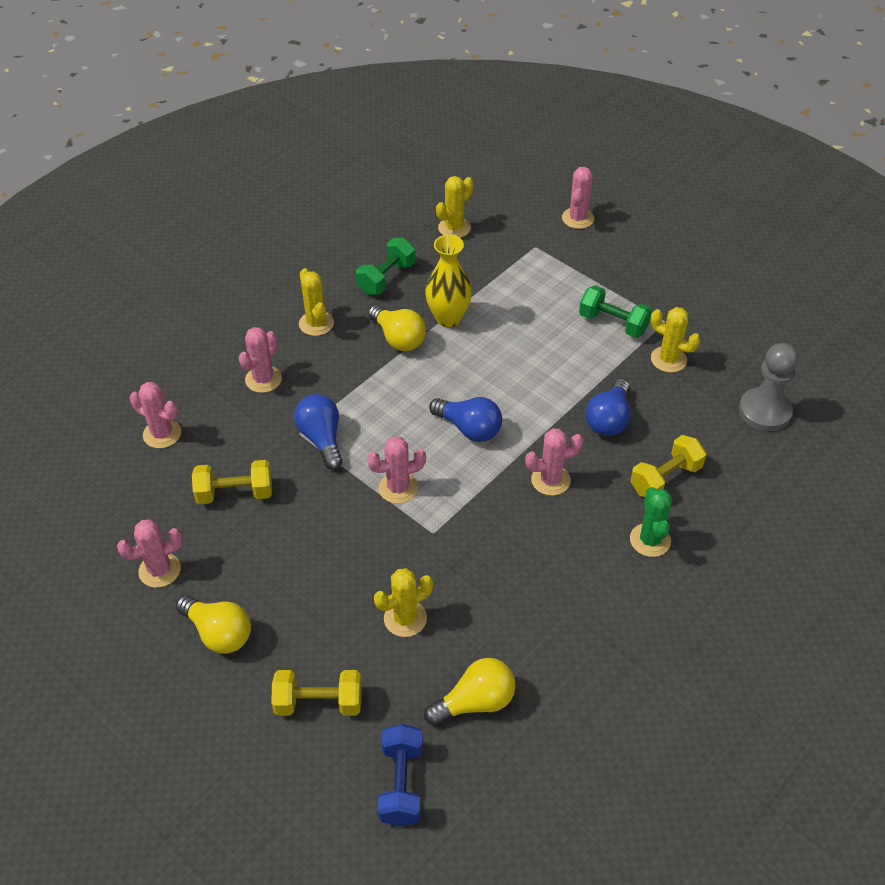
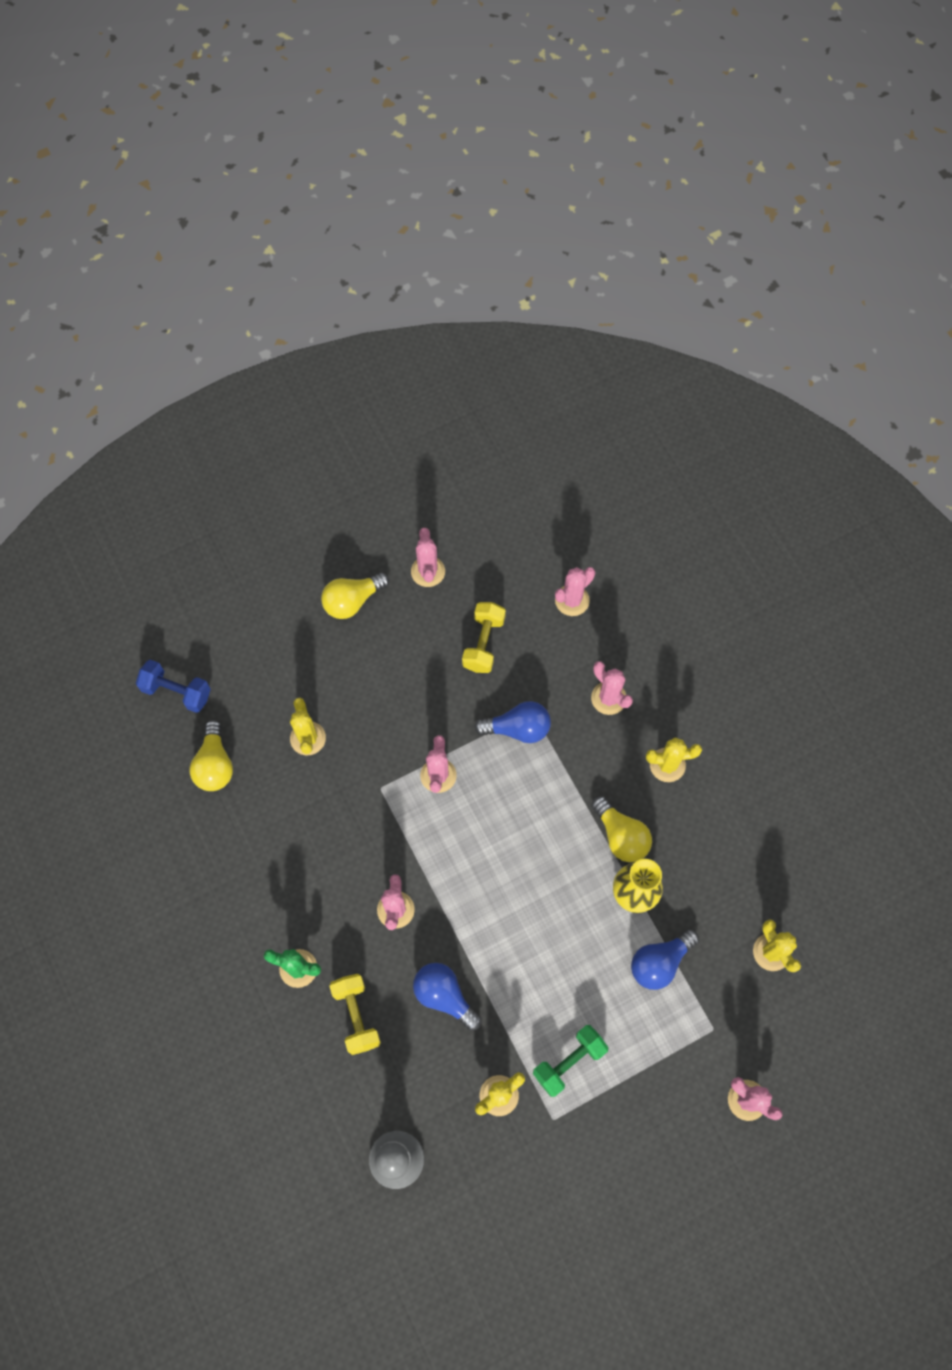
camera: 110 degrees right, 20 degrees up
yellow dumbbell [271,670,362,716] -> none
green dumbbell [356,238,416,295] -> none
yellow light bulb [368,305,426,351] -> yellow light bulb turned 105 degrees counterclockwise [591,796,652,862]
blue light bulb [429,397,502,442] -> blue light bulb moved to [631,929,699,990]

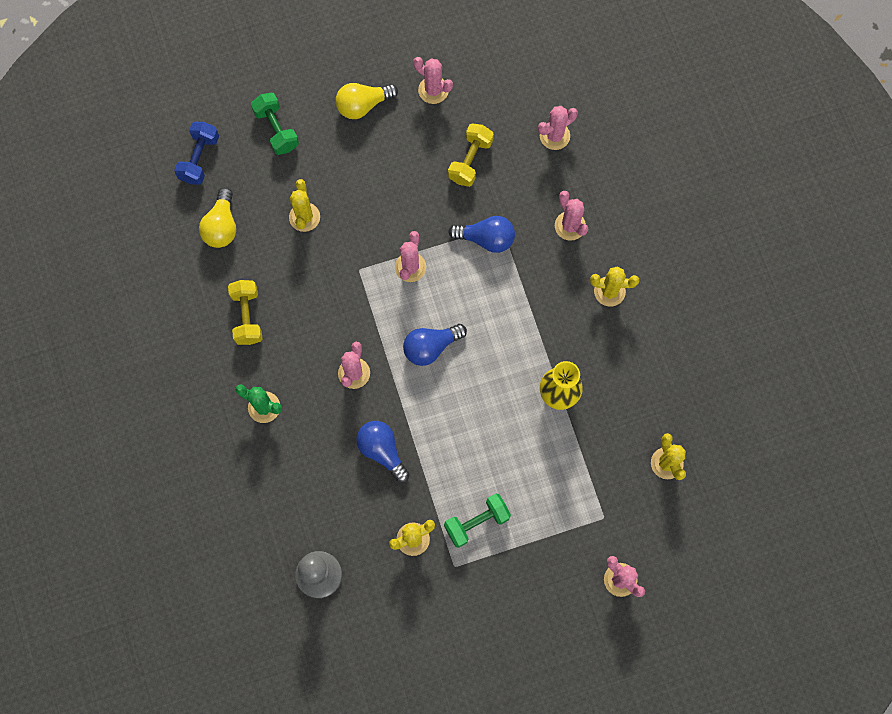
camera: 10 degrees right, 5 degrees up
blue dumbbell [136,660,211,713] -> blue dumbbell turned 75 degrees clockwise [174,122,219,185]
yellow dumbbell [329,974,381,1055] -> yellow dumbbell moved to [228,280,262,345]
pink cactus [411,528,445,587] -> pink cactus turned 60 degrees counterclockwise [413,57,453,104]
yellow light bulb [591,796,652,862] -> none
blue light bulb [631,929,699,990] -> blue light bulb moved to [403,324,467,366]
none -> green dumbbell [251,92,299,155]

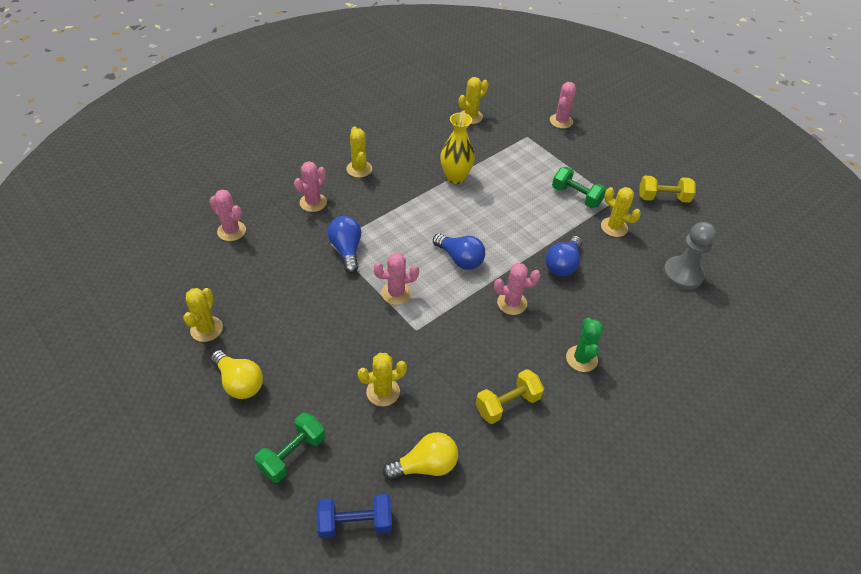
camera: 115 degrees left, 25 degrees down
pink cactus [413,57,453,104] -> yellow cactus [183,288,223,342]
yellow dumbbell [448,123,494,187] -> yellow dumbbell moved to [639,176,696,203]

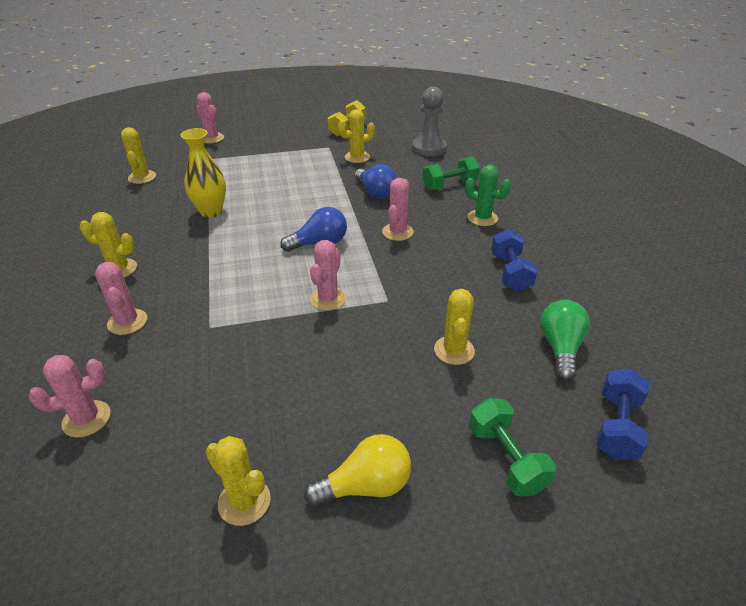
camera: 60 degrees left, 10 degrees down
blue light bulb [328,216,361,273] -> none
yellow light bulb [383,432,458,480] -> green light bulb [540,300,590,381]
yellow dumbbell [476,369,544,424] -> blue dumbbell [491,229,538,292]
green dumbbell [552,167,607,208] -> green dumbbell moved to [423,157,480,190]

